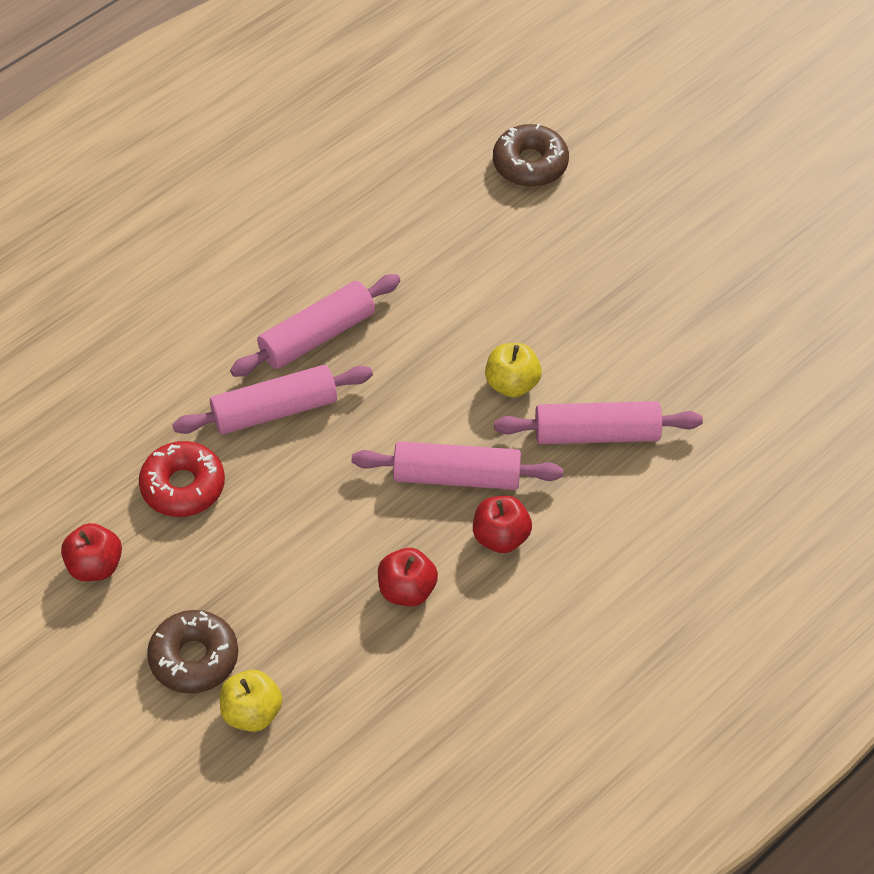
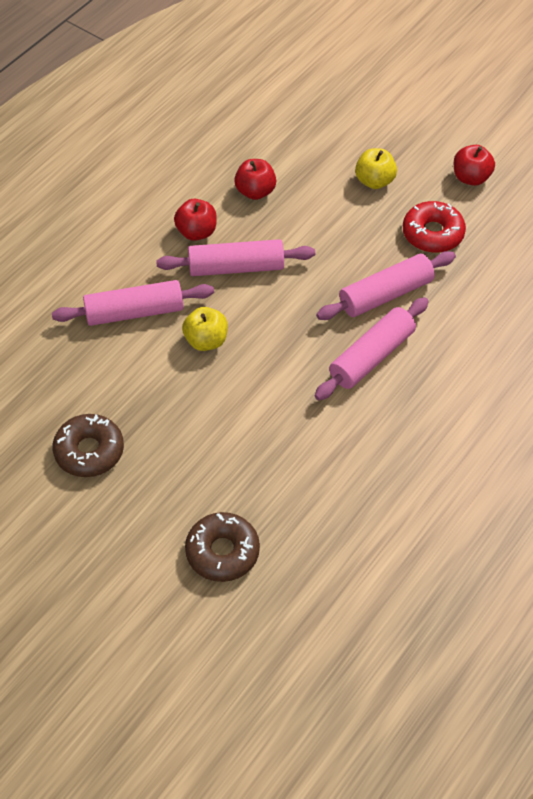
camera: 170 degrees right, 0 degrees up
brown donut [147,610,238,694] -> brown donut moved to [52,414,124,477]
yellow apple [220,670,282,732] -> yellow apple moved to [355,148,397,189]

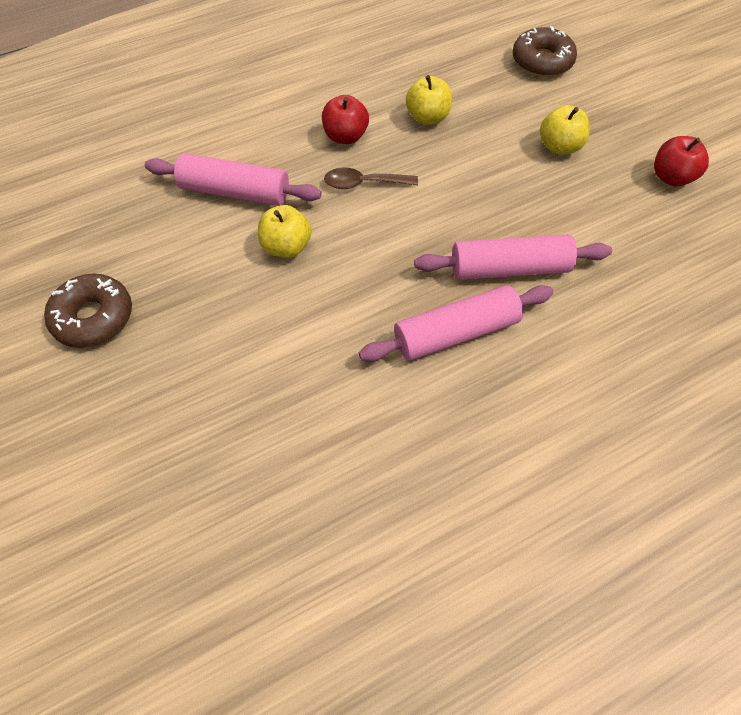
camera: 25 degrees right, 5 degrees up
pink rolling pin [156,239,315,276] -> brown spoon [324,168,418,189]
brown donut [185,512,260,582] -> brown donut moved to [512,26,577,77]
red apple [234,159,276,200] -> yellow apple [406,75,452,125]
red donut [403,201,466,253] -> none

